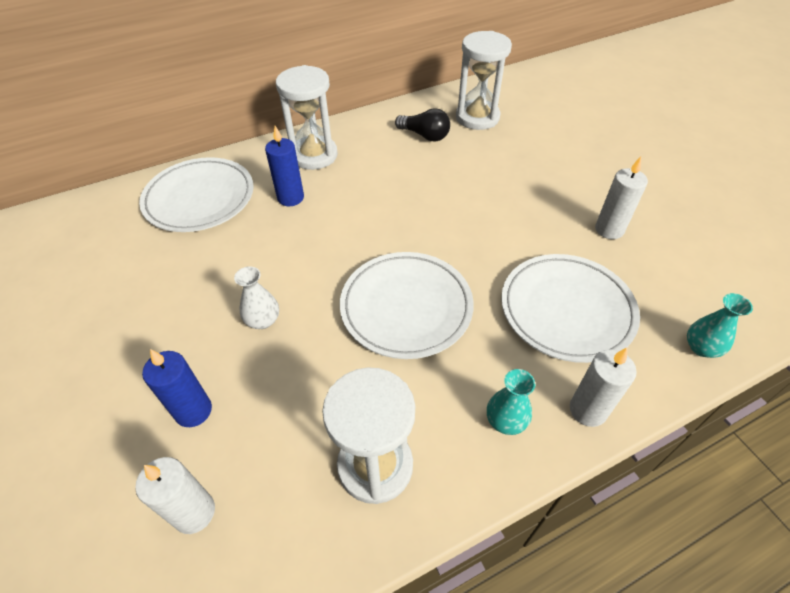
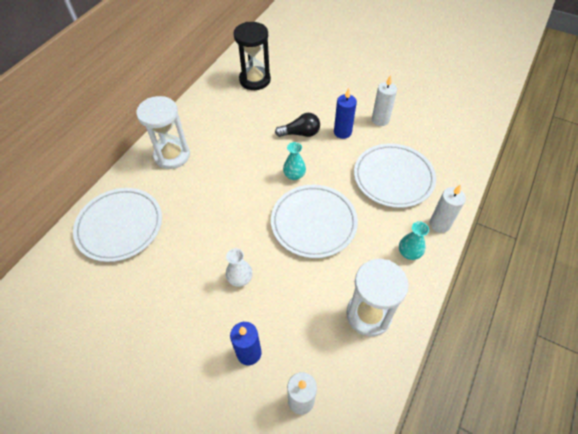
camera: 35 degrees left, 5 degrees up
blue candle [265,126,304,206] -> blue candle moved to [334,88,357,139]
black light bulb [395,108,450,141] -> black light bulb moved to [275,113,320,137]
white hourglass [456,31,512,130] -> black hourglass [233,22,271,90]
turquoise vase [687,293,753,358] -> turquoise vase moved to [283,142,306,180]

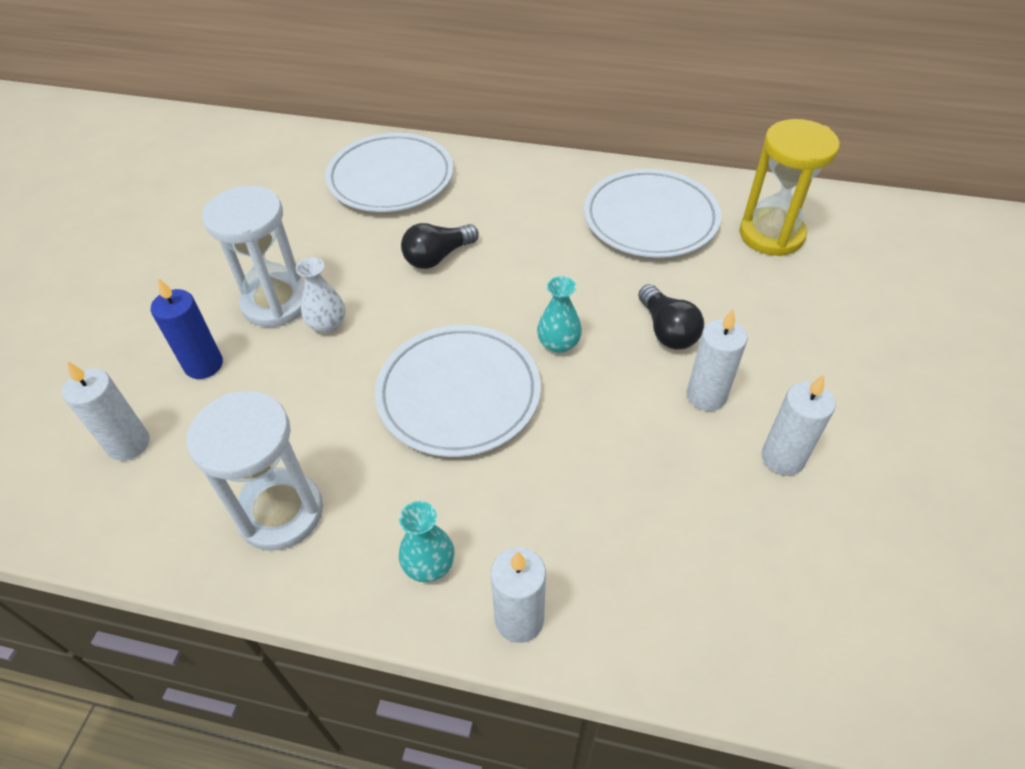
camera: 75 degrees right, 5 degrees down
white hourglass [136,96,190,169] -> white hourglass moved to [202,186,305,327]
black hourglass [233,22,271,90] -> yellow hourglass [740,119,840,256]
blue candle [334,88,357,139] -> white candle [687,309,747,411]
white plate [354,143,436,208] -> white plate moved to [584,169,721,258]
none -> black light bulb [401,223,479,269]

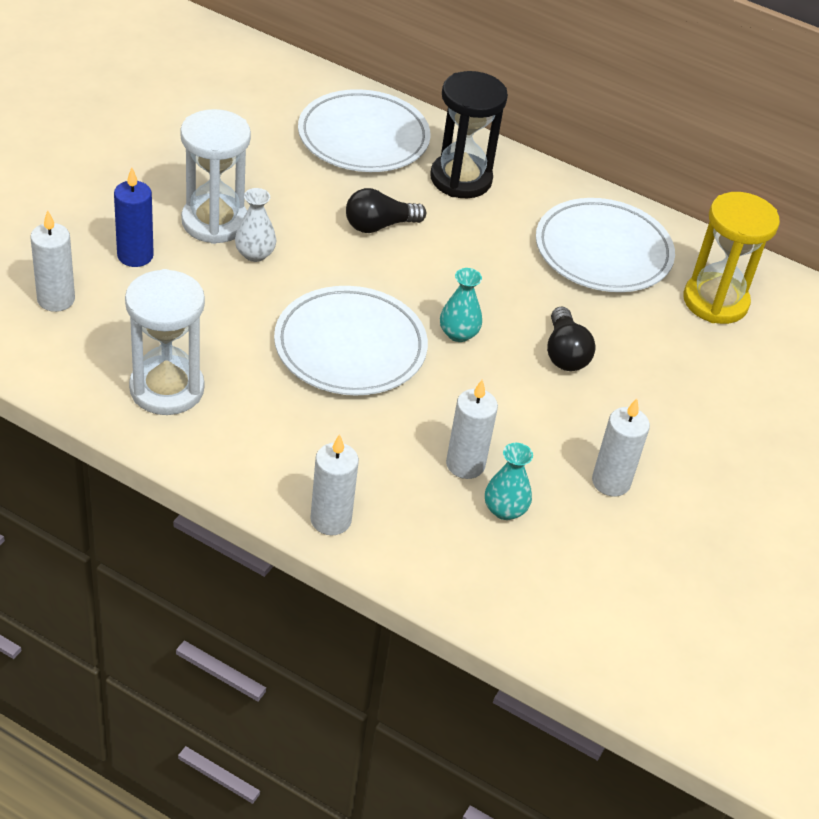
camera: 10 degrees right, 5 degrees down
turquoise vase [399,501,455,582] -> turquoise vase moved to [485,443,533,520]
white candle [687,309,747,411] -> white candle moved to [446,379,498,479]
none -> black hourglass [430,71,508,198]

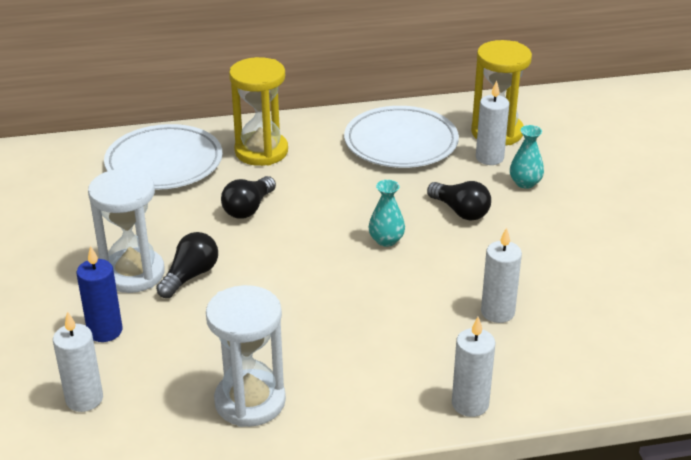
camera: 35 degrees left, 10 degrees down
white vase [235,188,276,262] -> black light bulb [156,232,218,298]
white plate [274,286,428,395] -> none
black hourglass [430,71,508,198] -> yellow hourglass [229,57,288,166]
turquoise vase [485,443,533,520] -> turquoise vase moved to [510,125,544,189]
white candle [592,398,650,497] -> white candle moved to [476,80,509,165]

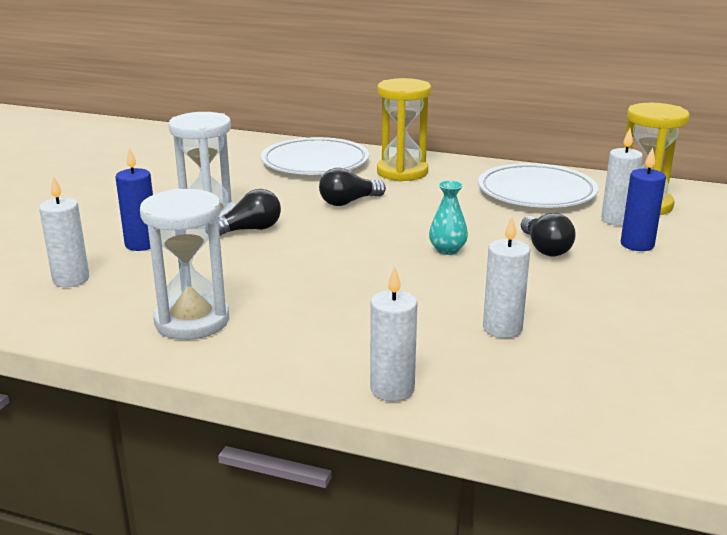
camera: 30 degrees right, 10 degrees down
turquoise vase [510,125,544,189] -> blue candle [621,147,666,251]

